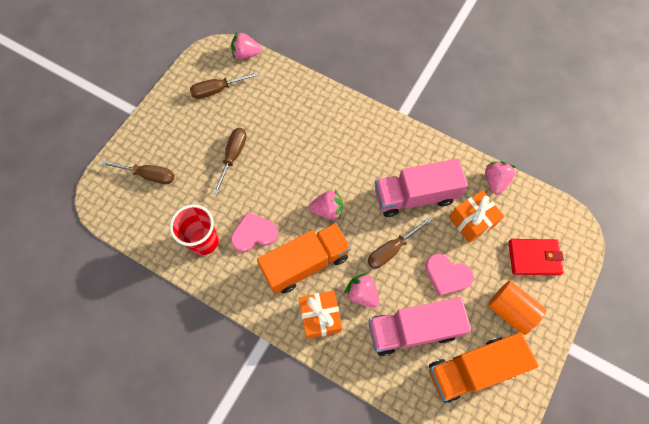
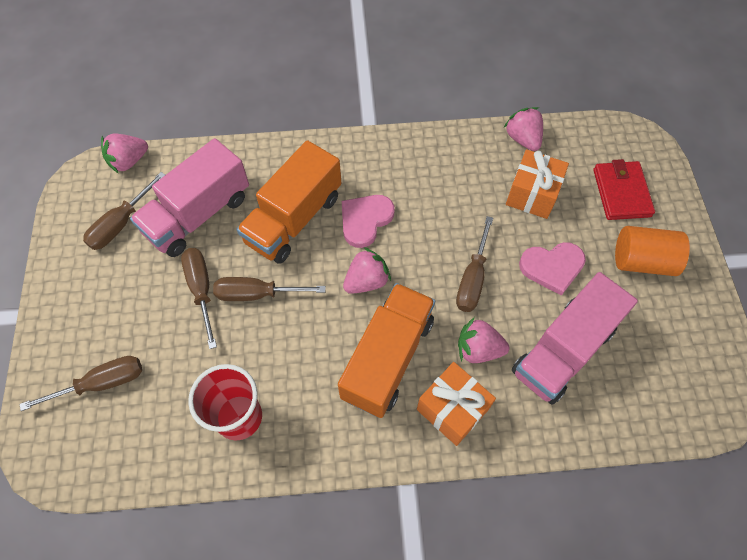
camera: 35 degrees left, 5 degrees down
pink heart [231,212,278,252] -> pink heart moved to [342,195,395,248]
pink truck [375,159,468,217] -> pink truck moved to [130,138,249,257]
orange truck [429,332,538,403] -> orange truck moved to [237,140,342,264]
red wallet [508,239,564,275] -> red wallet turned 60 degrees counterclockwise [593,159,655,220]
none -> brown screwdriver [213,277,326,301]

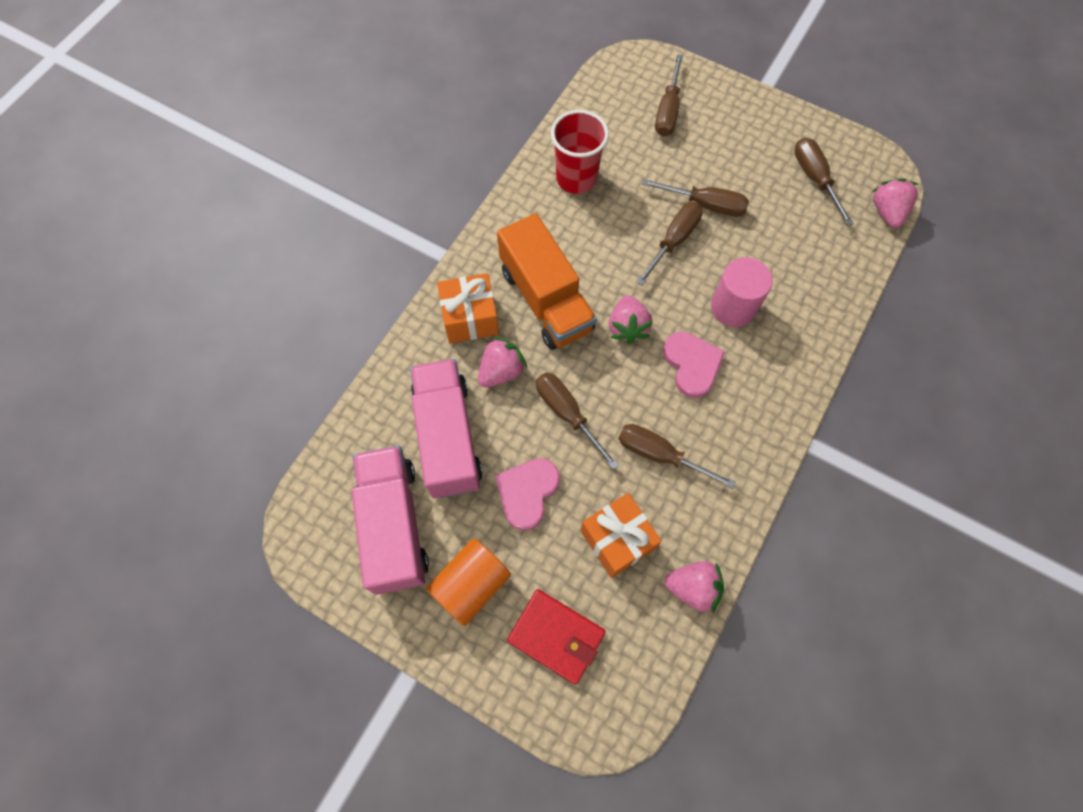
camera: 125 degrees right, 5 degrees up
pink truck [130,138,249,257] -> pink truck moved to [351,445,429,595]
orange truck [237,140,342,264] -> pink cylinder [711,257,773,327]
none -> brown screwdriver [618,424,736,489]

